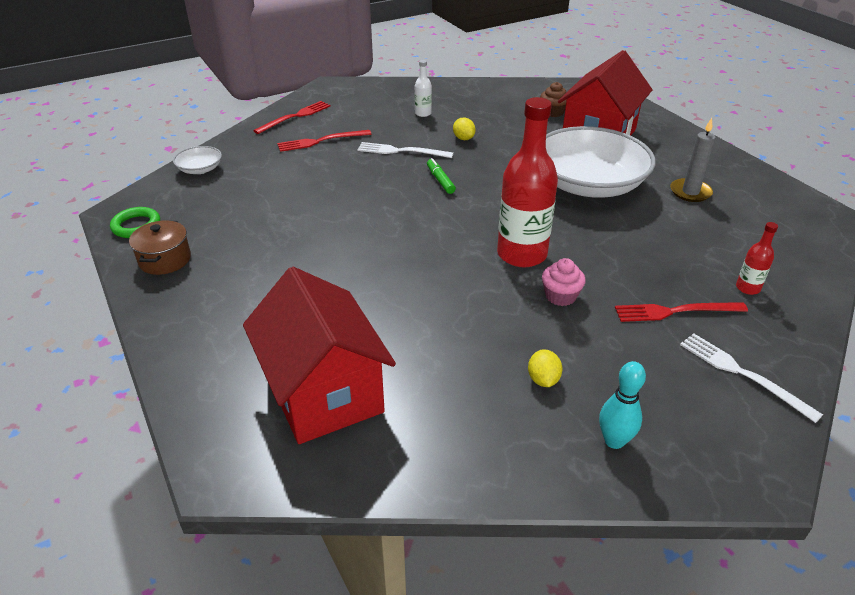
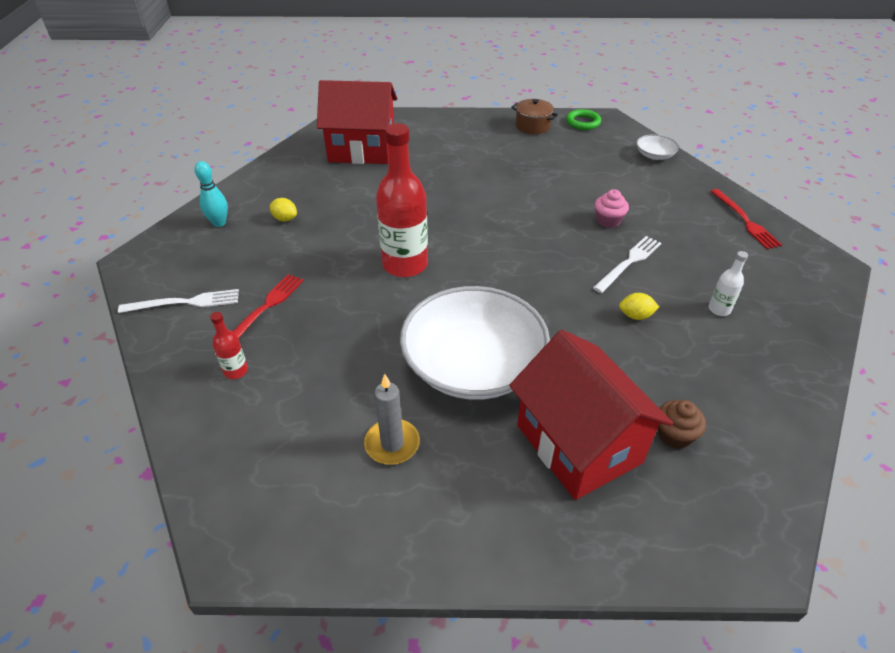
camera: 120 degrees right, 5 degrees up
red fork [277,130,371,152] -> none
green marker [427,158,456,194] -> none
pink cupcake [542,258,586,306] -> pink cupcake moved to [595,189,629,228]

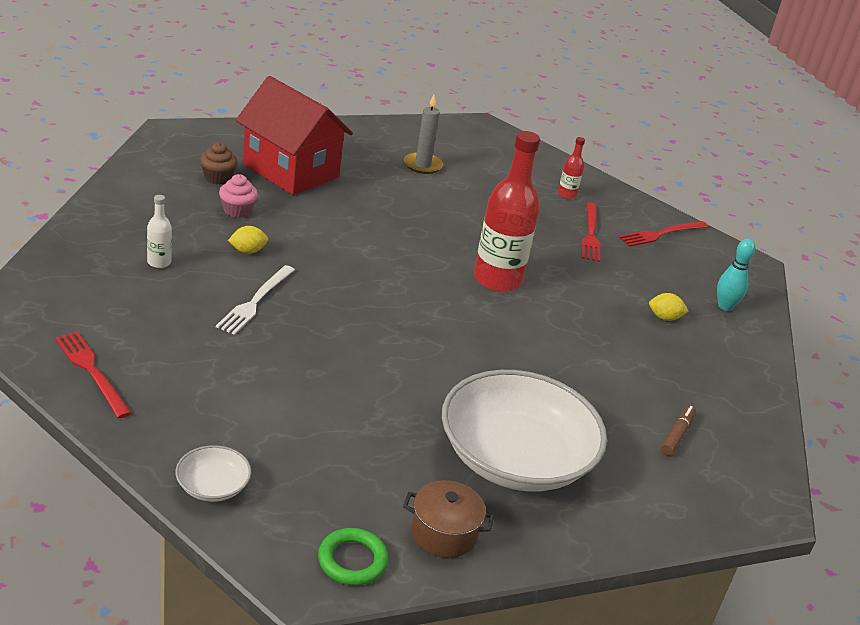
camera: 155 degrees right, 10 degrees down
white fork [118,289,239,313] -> red fork [619,221,708,247]
red house [317,80,397,164] -> brown marker [661,406,696,456]
white bowl [400,286,550,400] -> white bowl moved to [442,370,607,492]
pink cupcake [595,189,629,228] -> pink cupcake moved to [219,174,258,218]

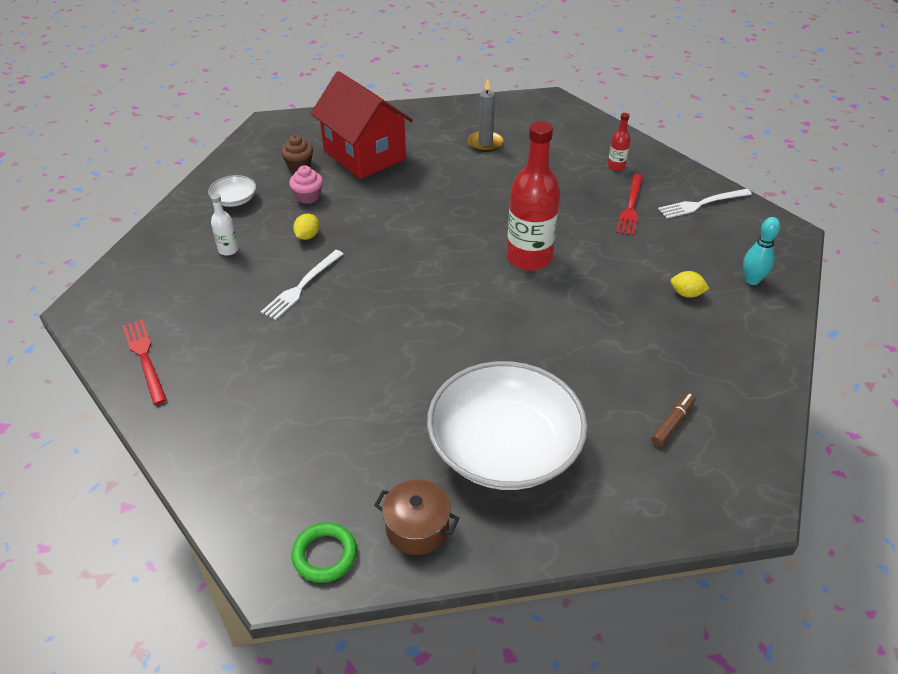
camera: 15 degrees right, 10 degrees up
white bowl [176,445,251,502] -> white bowl moved to [208,175,256,207]
yellow lemon [228,226,268,254] -> yellow lemon turned 60 degrees counterclockwise [293,214,319,240]
red fork [619,221,708,247] -> white fork [658,189,752,219]

